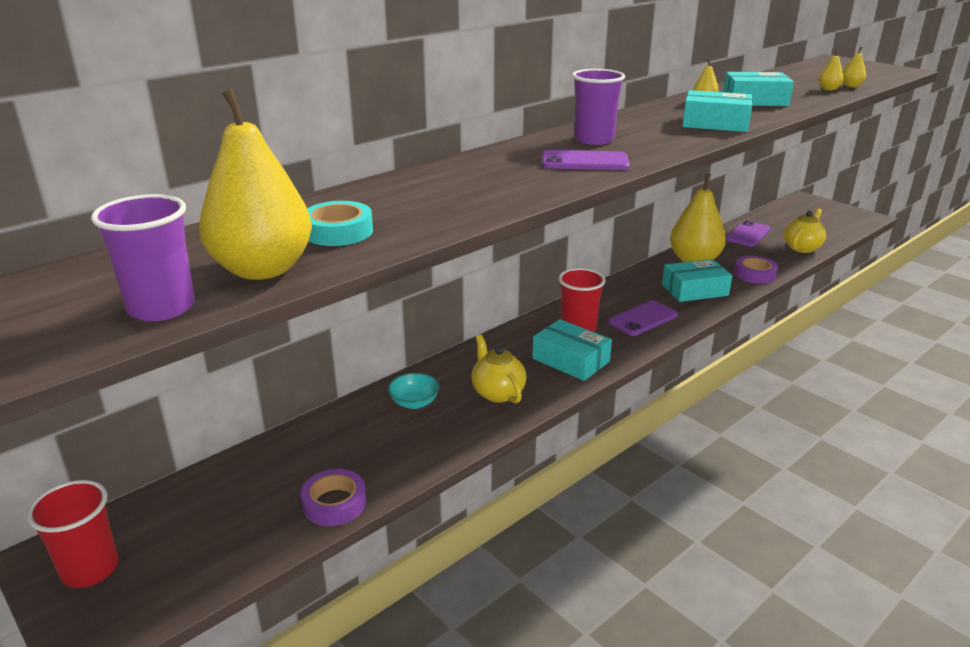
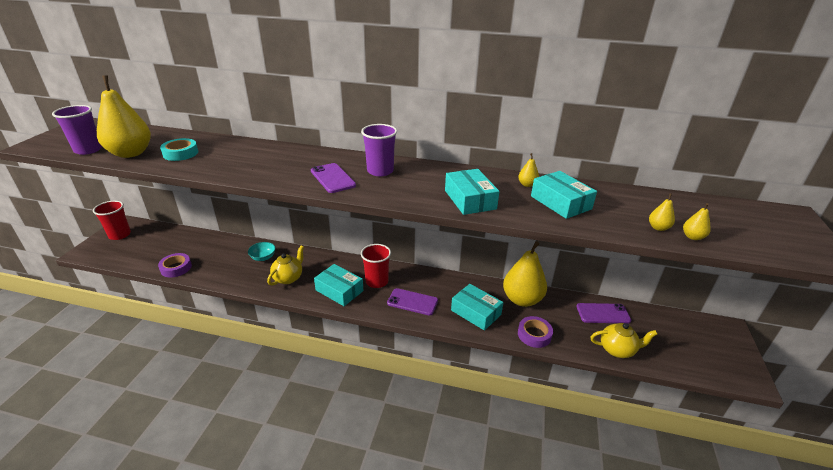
camera: 55 degrees right, 5 degrees up
turquoise box [532,319,612,381] -> turquoise box turned 60 degrees counterclockwise [314,264,364,306]

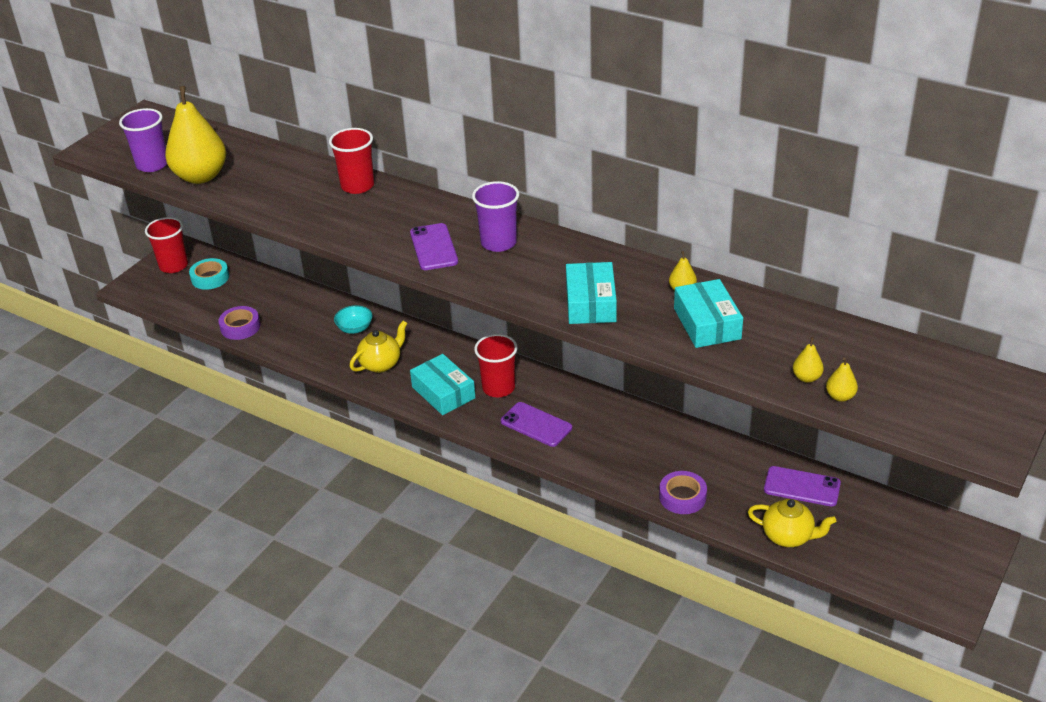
camera: 20 degrees right, 5 degrees up
turquoise tape [160,138,198,161] -> turquoise tape moved to [189,258,229,290]
turquoise box [451,284,503,331] -> none
yellow pear [503,241,547,307] -> none
none -> red cup [329,128,374,194]

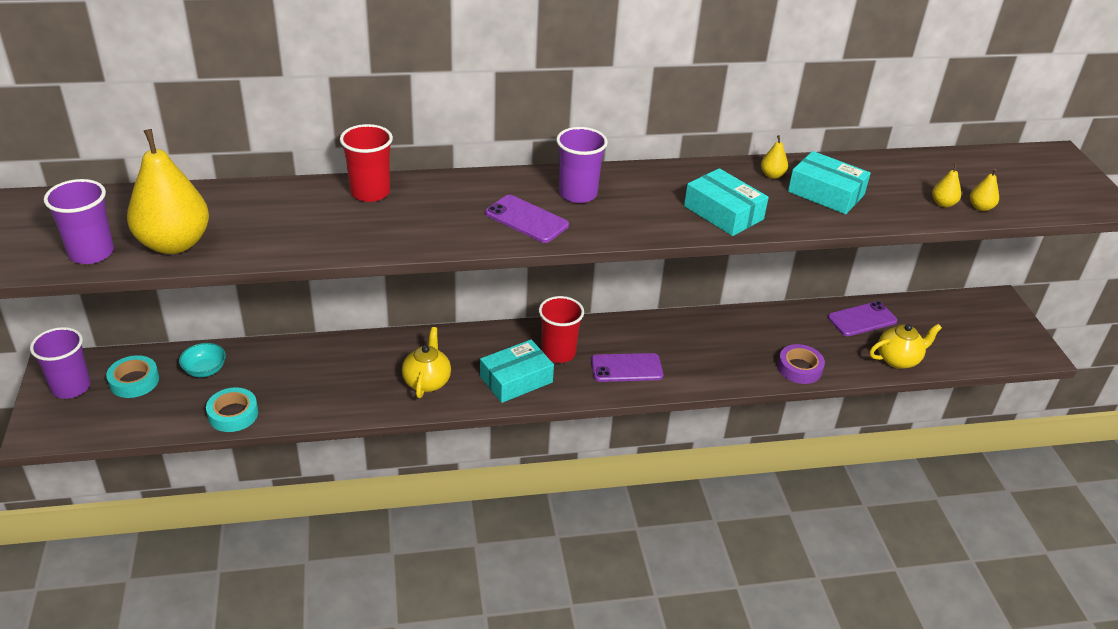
camera: 45 degrees left, 0 degrees up
red cup [145,217,188,273] -> purple cup [30,327,90,399]
purple tape [218,306,260,340] -> turquoise tape [206,387,258,432]
turquoise bowl [334,305,373,334] -> turquoise bowl moved to [179,343,226,377]
turquoise box [410,354,475,415] -> turquoise box turned 45 degrees counterclockwise [480,339,554,403]

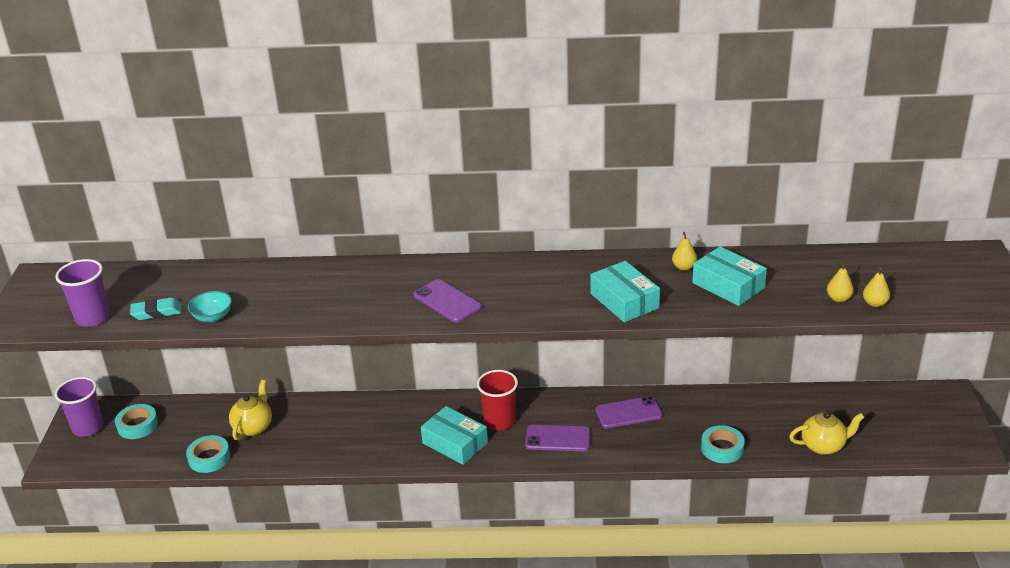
camera: 15 degrees right, 5 degrees down
yellow pear [127,129,209,254] -> turquoise eraser [130,297,181,320]
turquoise bowl [179,343,226,377] -> turquoise bowl moved to [188,291,232,322]
red cup [340,124,393,202] -> none
yellow teapot [402,327,451,398] -> yellow teapot moved to [229,380,272,440]
turquoise box [480,339,554,403] -> turquoise box turned 60 degrees clockwise [421,406,488,465]
purple cup [556,127,608,203] -> none
purple tape [778,344,825,384] -> turquoise tape [701,425,745,463]
purple phone [828,301,898,336] -> purple phone moved to [595,396,663,428]

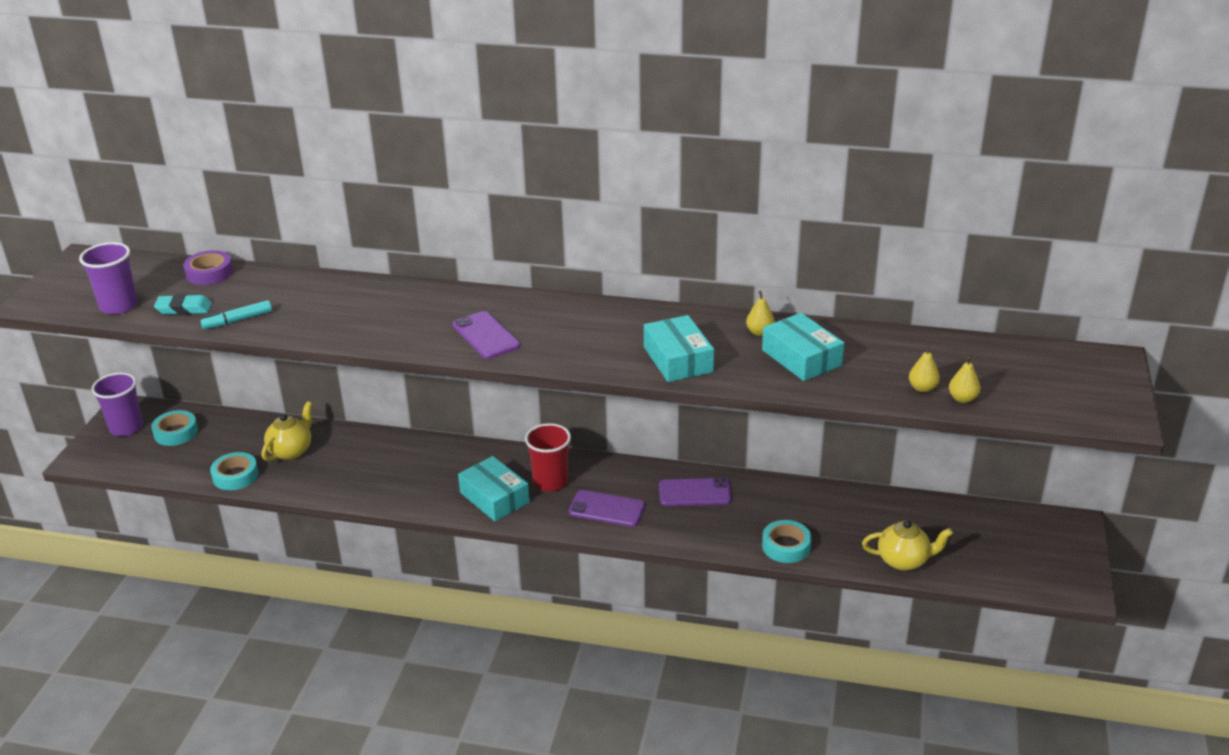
camera: 10 degrees right, 0 degrees up
turquoise bowl [188,291,232,322] -> turquoise marker [200,300,272,329]
none -> purple tape [183,250,233,285]

